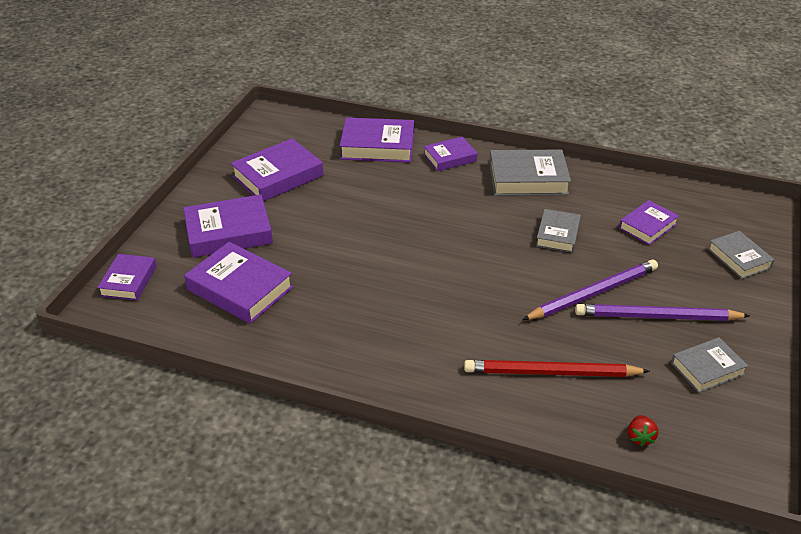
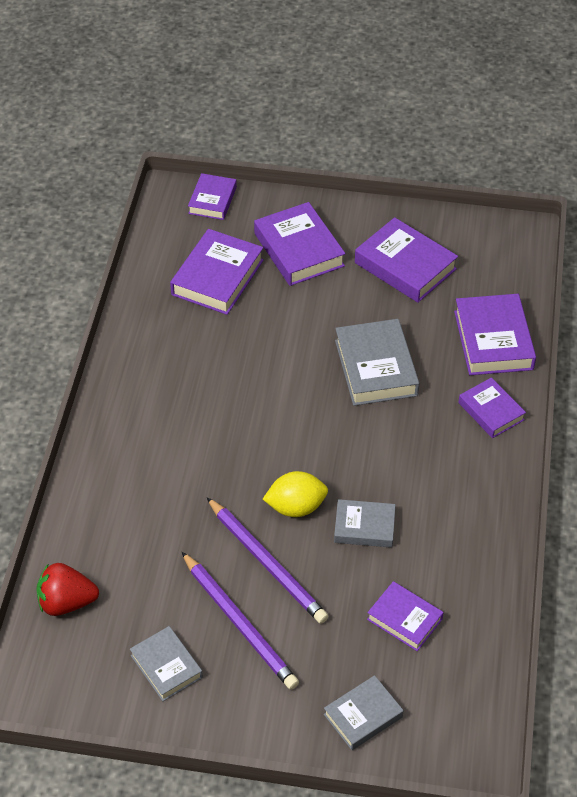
camera: 80 degrees right, 10 degrees up
purple book [97,254,157,301] -> purple book turned 75 degrees counterclockwise [188,173,237,220]
red pencil [464,360,650,377] -> none
grey book [489,149,571,196] -> grey book moved to [335,319,419,406]
purple pencil [575,304,750,321] -> purple pencil turned 150 degrees clockwise [182,552,299,690]
red strawberry [628,415,658,447] -> red strawberry [36,563,99,616], size x1.83
none -> yellow lemon [263,471,328,517]

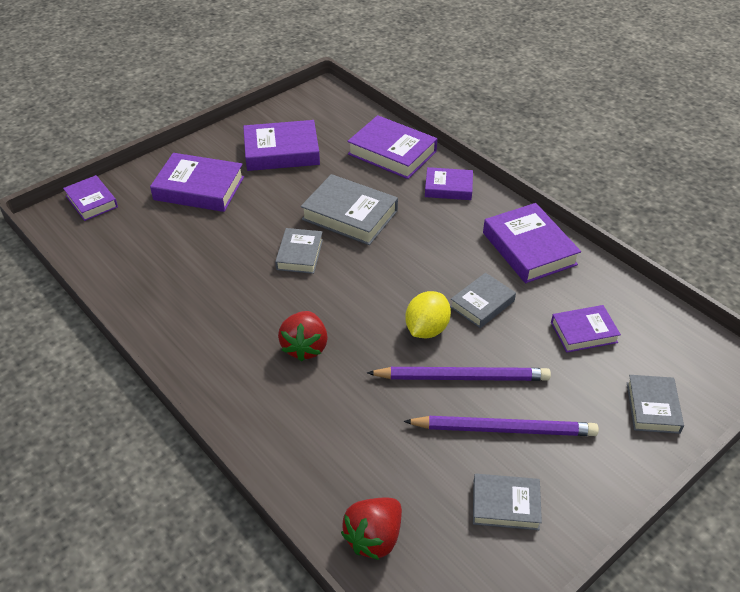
camera: 50 degrees left, 5 degrees down
purple book [170,229,264,315] -> purple book moved to [483,203,581,283]
none -> grey book [275,228,323,274]
none -> red strawberry [278,311,328,362]

